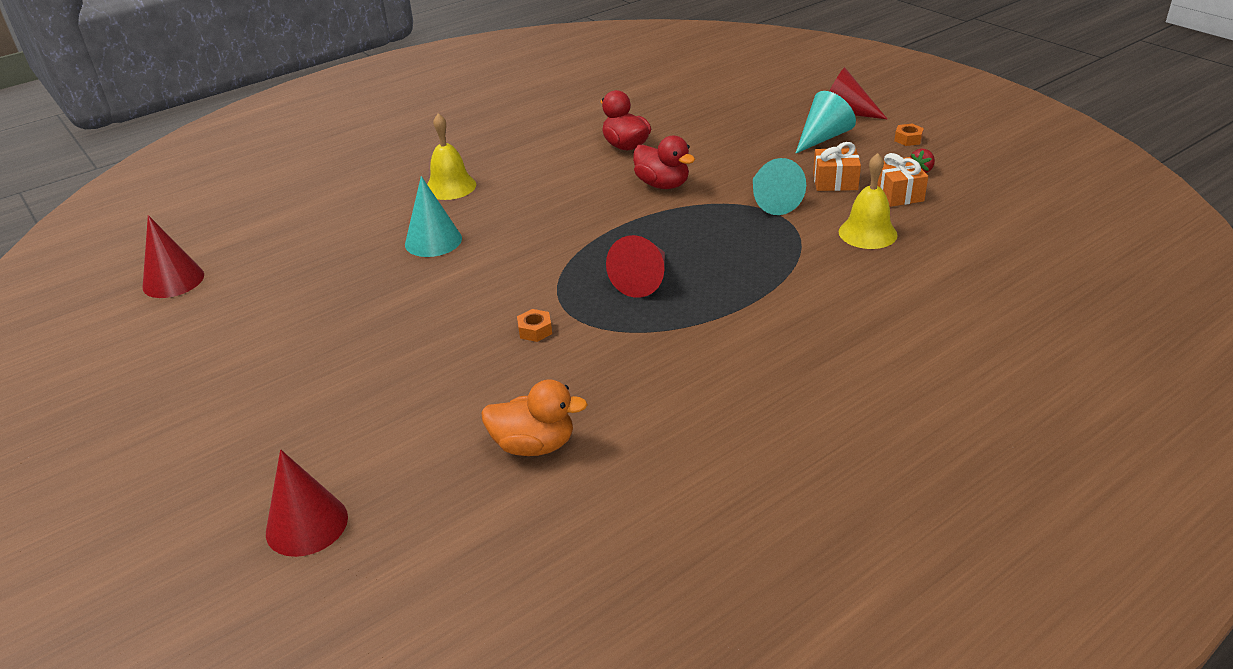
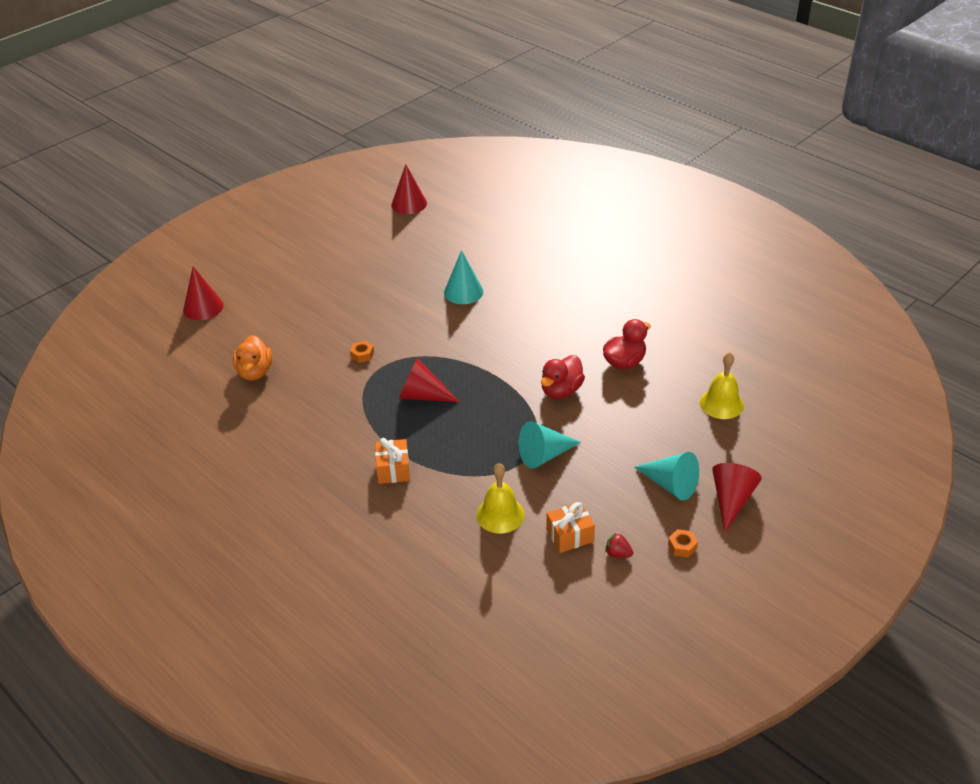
camera: 80 degrees right, 5 degrees up
yellow bell [427,113,476,200] -> yellow bell moved to [699,352,744,419]
orange gift [813,142,861,191] -> orange gift moved to [375,438,410,484]

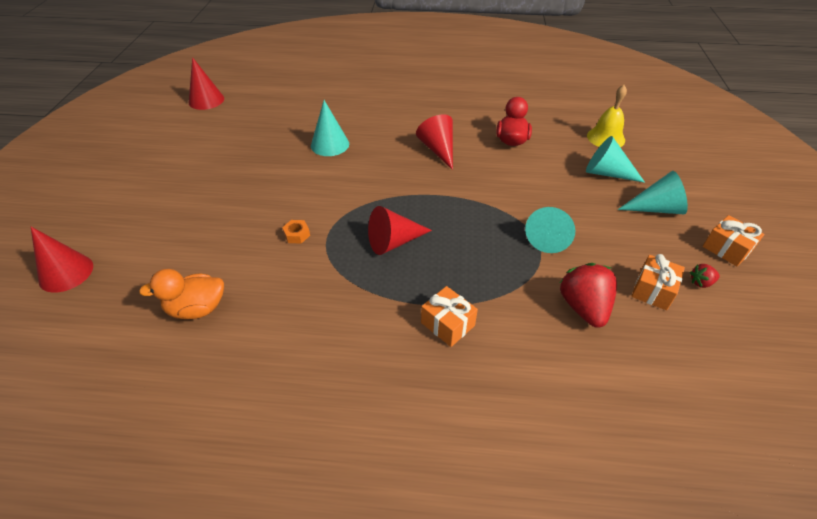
camera: 40 degrees left, 5 degrees up
orange duck [233,335,272,381] -> orange duck turned 120 degrees clockwise [139,269,224,319]
yellow bell [476,463,525,534] -> red strawberry [560,263,617,328]
red duck [541,355,585,399] -> none
orange nut [668,529,698,558] -> orange gift [702,215,764,266]
red cone [712,463,762,532] -> red cone moved to [416,114,453,170]
none -> turquoise cone [586,136,645,183]

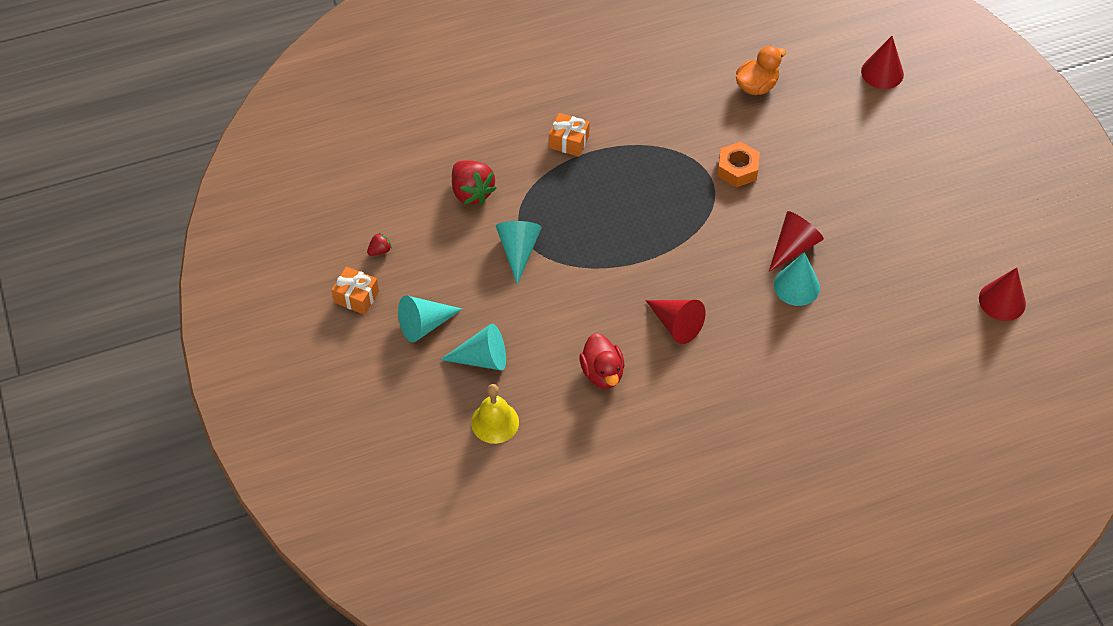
camera: 155 degrees right, 10 degrees up
orange nut [282,220,310,244] -> orange nut [718,142,760,187], size x1.79
red cone [368,206,432,255] -> red cone moved to [769,211,824,272]
orange gift [632,254,685,310] -> none

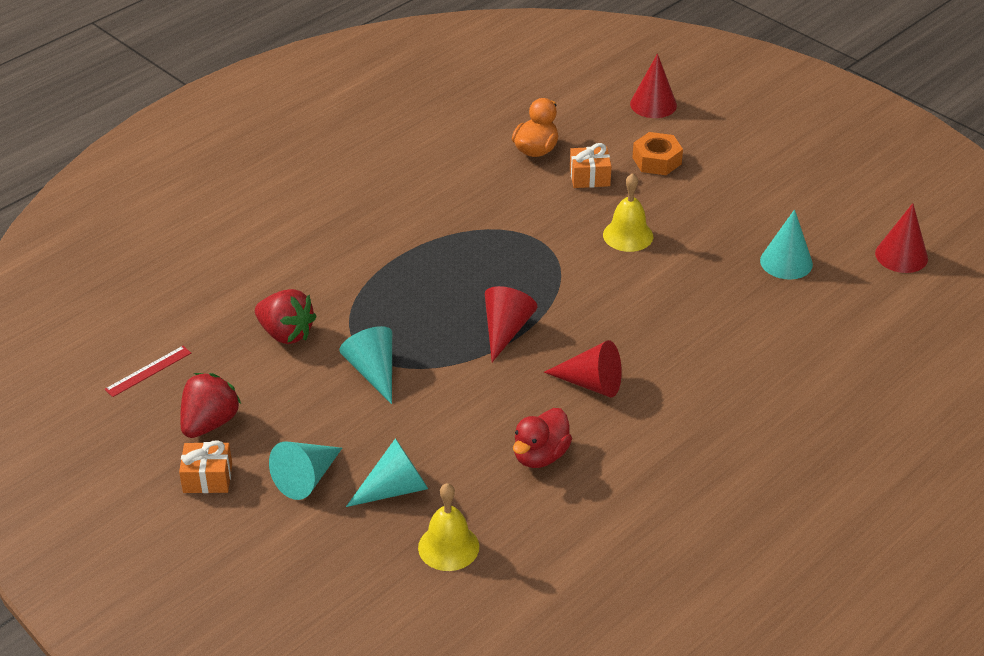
camera: 25 degrees left, 15 degrees down
red strawberry [367,232,392,256] -> red strawberry [180,373,241,438], size x2.13
orange gift [549,113,590,157] -> orange gift moved to [570,143,612,188]
red duck [579,333,624,389] -> red duck turned 75 degrees clockwise [513,408,572,468]
orange nut [718,142,760,187] -> orange nut moved to [632,132,683,175]
red cone [769,211,824,272] -> red cone moved to [485,286,537,362]
turquoise cone [774,252,820,306] -> turquoise cone moved to [760,209,813,280]
none -> red ruler [105,346,191,397]
none -> yellow bell [603,173,653,252]

